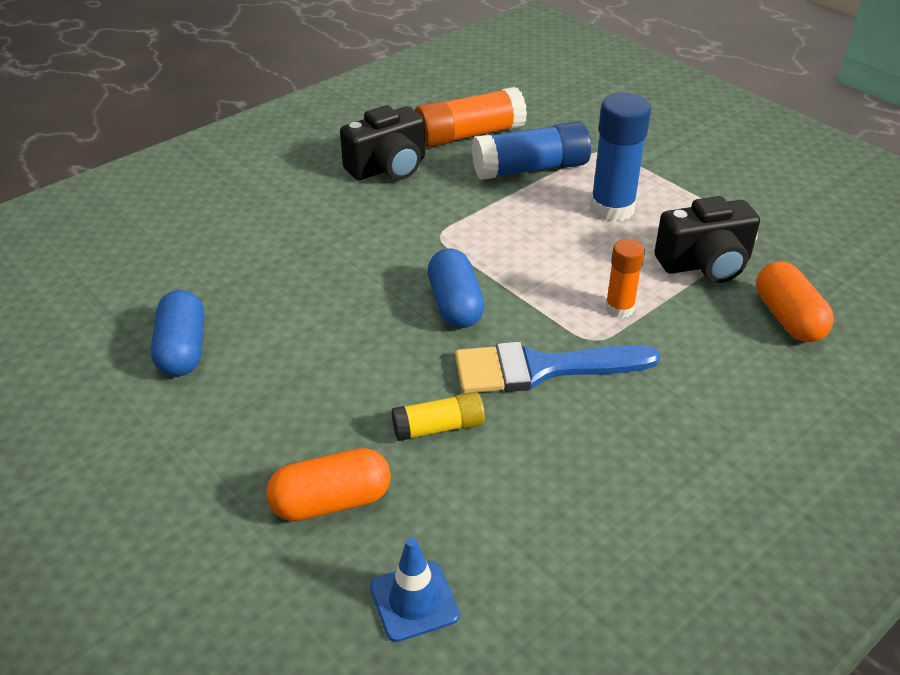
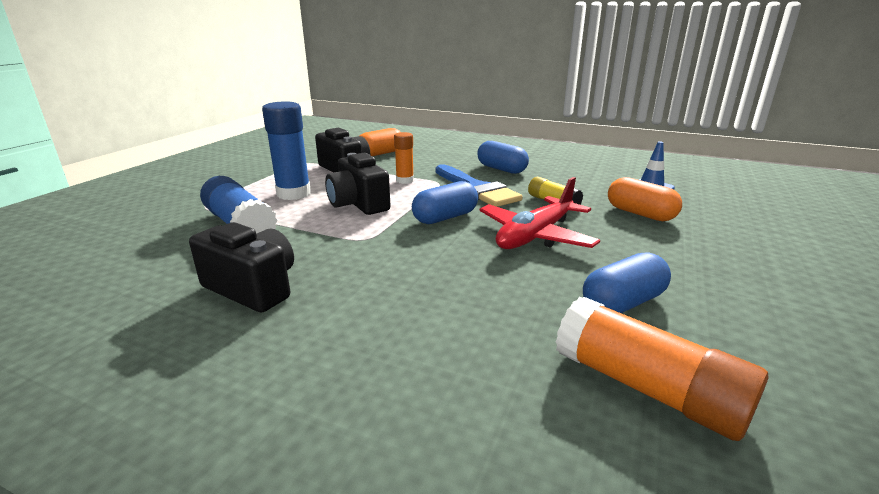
camera: 115 degrees left, 15 degrees down
orange glue stick [415,87,527,148] -> orange glue stick moved to [555,297,768,441]
none -> black camera [325,153,390,215]
none -> blue capsule [477,141,529,174]
none -> red plane [479,177,600,249]

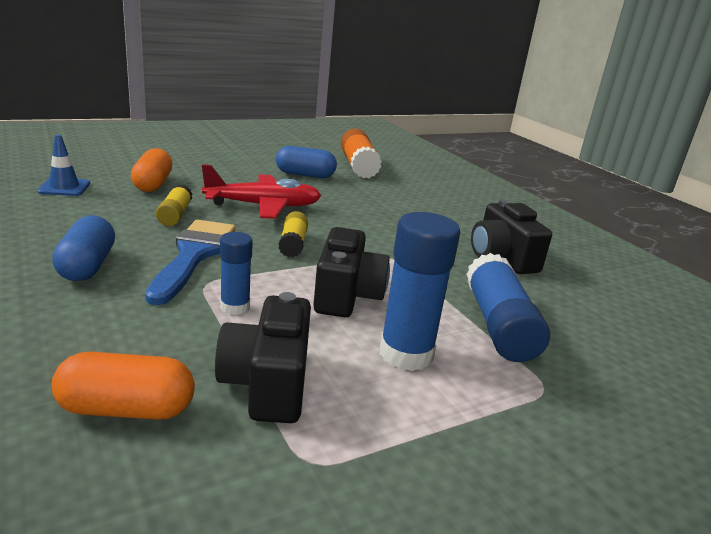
camera: 145 degrees left, 0 degrees up
orange glue stick [394,132,414,184] -> blue glue stick [220,232,253,315]
blue capsule [412,181,478,224] -> yellow glue stick [278,211,308,257]

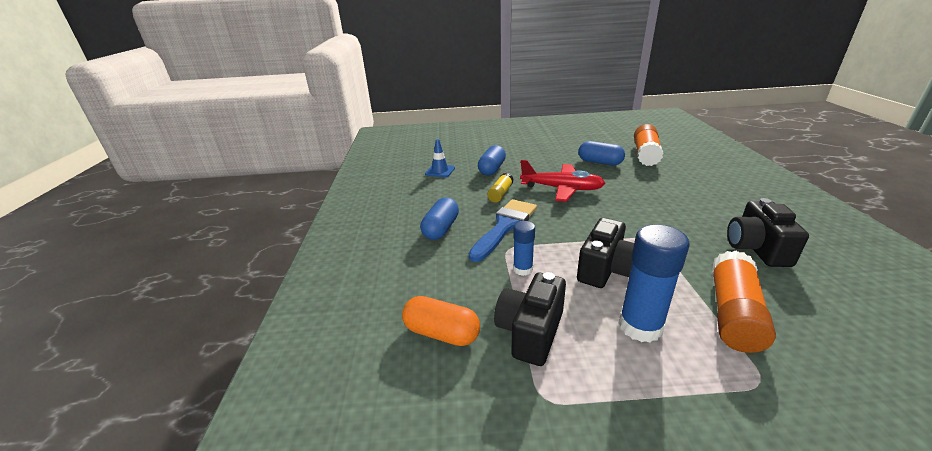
camera: 30 degrees right, 5 degrees up
orange capsule [131,148,173,192] -> blue capsule [478,145,506,175]
yellow glue stick [278,211,308,257] -> none
blue glue stick [466,253,550,362] -> orange glue stick [711,251,776,353]

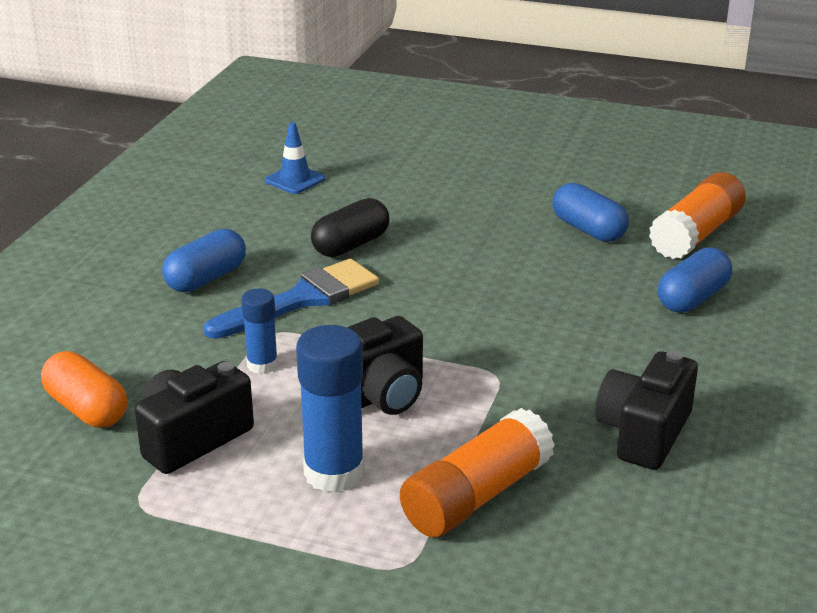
camera: 20 degrees right, 0 degrees up
blue capsule [478,145,506,175] -> blue capsule moved to [657,247,732,313]
yellow glue stick [487,173,514,203] -> black capsule [311,198,389,257]
red plane [520,160,605,202] -> none

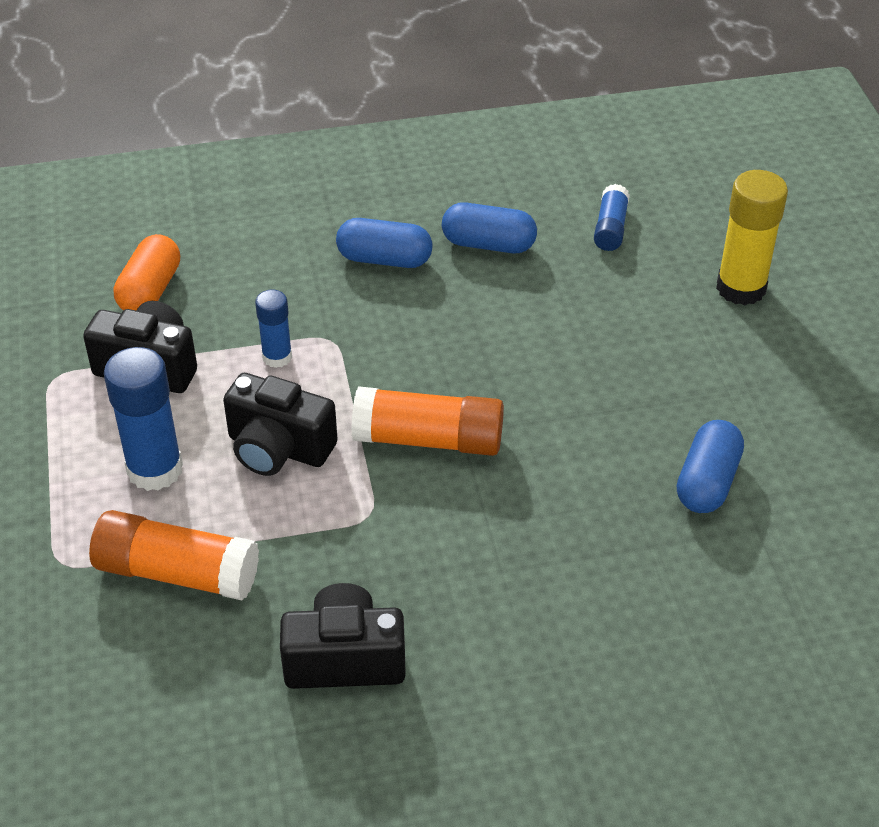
camera: 60 degrees right, 15 degrees up
blue brush [204,259,379,339] -> none
blue traffic cone [265,122,326,194] -> blue glue stick [594,184,630,251]
black capsule [311,198,389,257] -> none
orange glue stick [649,172,746,259] -> orange glue stick moved to [351,386,504,456]
blue capsule [657,247,732,313] -> blue capsule moved to [442,202,537,253]
none -> yellow glue stick [716,170,788,305]

